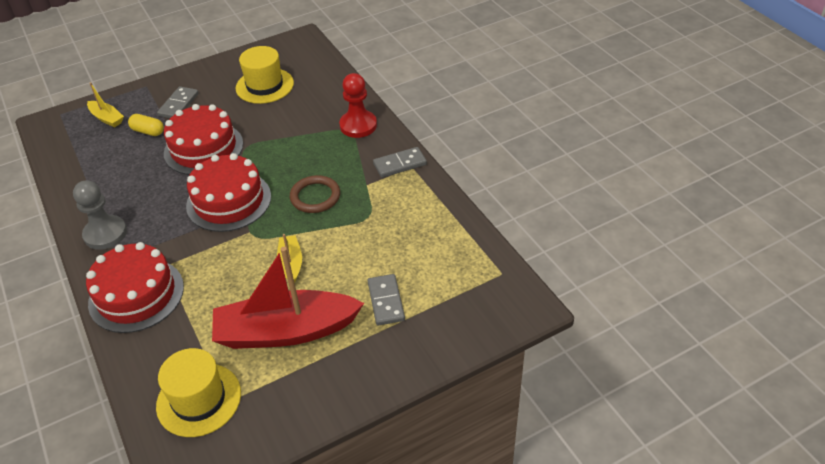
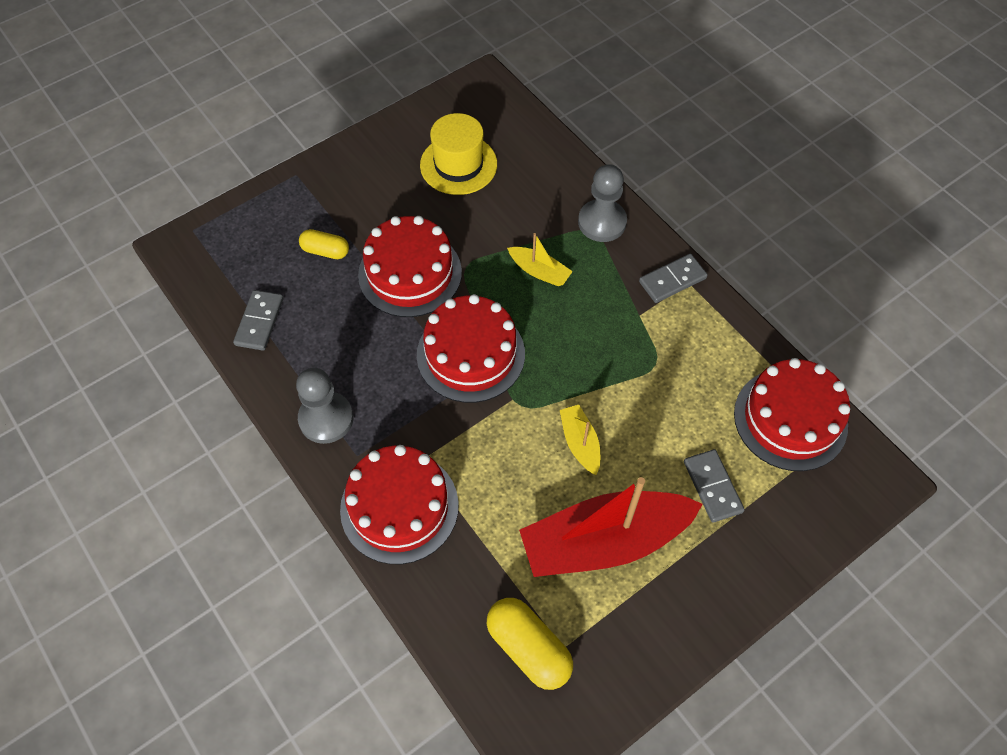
camera: 10 degrees left, 15 degrees up
yellow boat [87,82,124,127] -> yellow boat moved to [507,233,573,286]
yellow hat [156,348,241,437] -> yellow capsule [487,598,573,690]
grey domino [157,86,199,118] -> grey domino moved to [233,290,284,351]
brown ring [290,175,340,213] -> none
red pawn [339,73,377,138] -> grey pawn [578,164,627,242]
none -> red cake [734,358,850,471]

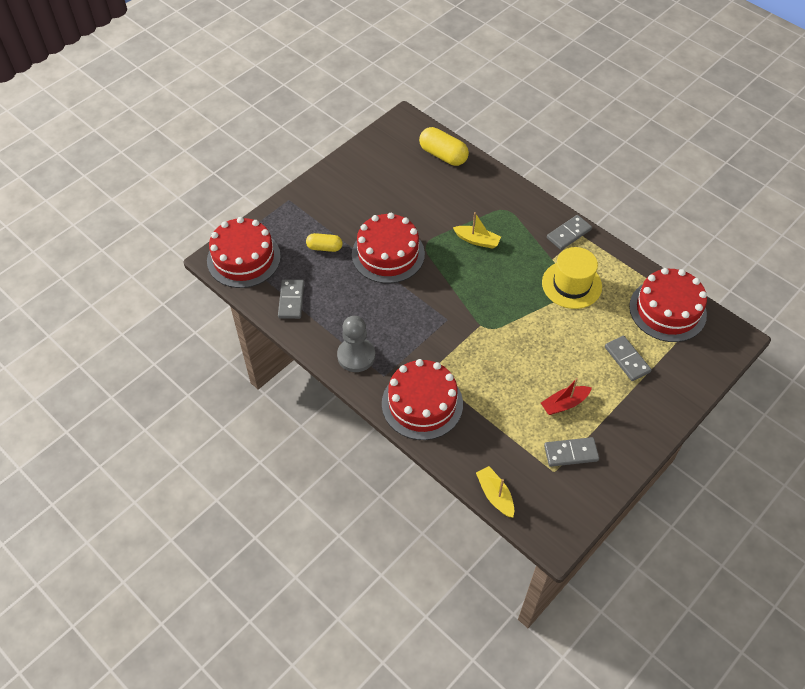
camera: 10 degrees left, 5 degrees down
red cake [417,294,525,403] -> red cake moved to [207,217,281,288]
yellow hat [420,113,497,195] -> yellow hat moved to [542,247,602,309]
yellow capsule [487,598,573,690] -> yellow capsule moved to [419,127,469,166]
red boat [519,477,703,577] -> red boat [541,378,592,415], size x0.45
yellow boat [560,405,600,475] -> yellow boat moved to [476,466,514,518]
grey pawn [578,164,627,242] -> none
none -> grey domino [544,437,599,467]

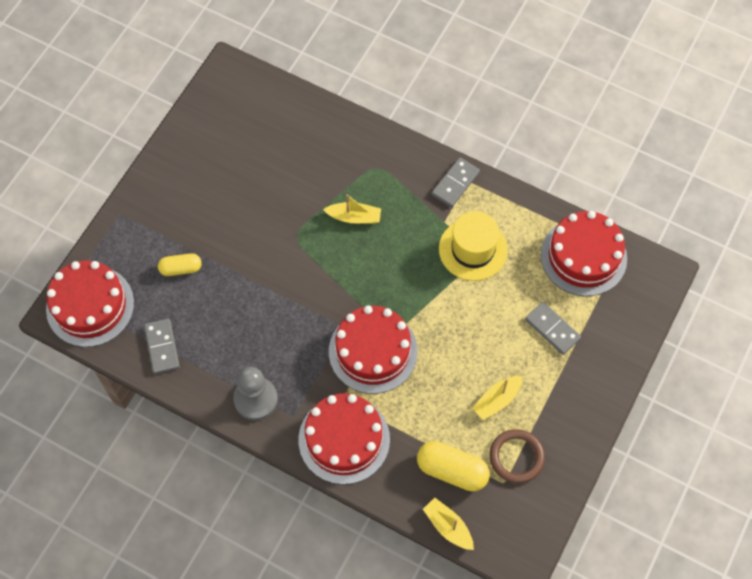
camera: 15 degrees left, 10 degrees up
red cake [352,213,425,283] -> red cake moved to [329,305,418,394]
yellow capsule [419,127,469,166] -> yellow capsule moved to [417,441,490,491]
red boat [541,378,592,415] -> yellow boat [472,376,523,420]
grey domino [544,437,599,467] -> brown ring [489,429,545,483]

